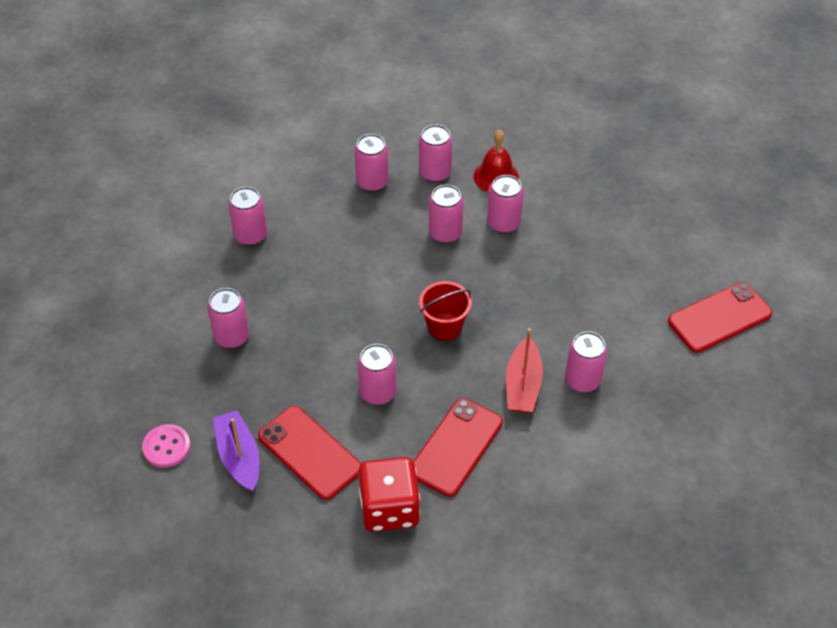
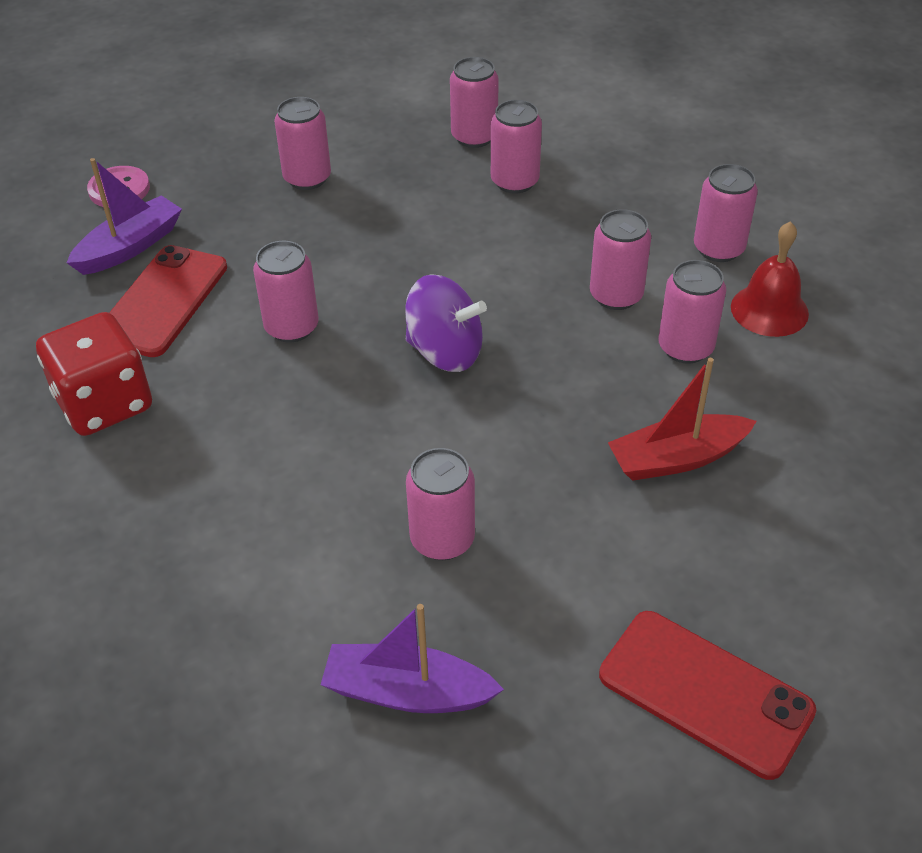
camera: 65 degrees right, 5 degrees down
pink can [354,134,389,192] -> pink can moved to [491,100,542,194]
red phone [413,398,503,497] -> none
red bucket [419,281,472,341] -> purple spinning top [405,274,487,372]
red boat [506,328,543,413] -> red boat moved to [608,358,757,481]
none -> purple boat [321,604,504,713]

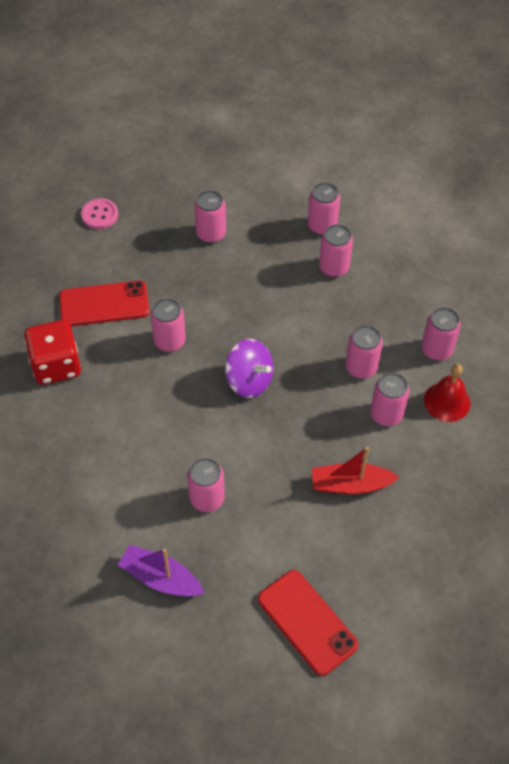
camera: 15 degrees right, 10 degrees up
purple boat [67,158,182,275] -> none
red phone [109,245,227,357] -> red phone turned 45 degrees clockwise [59,281,150,326]

